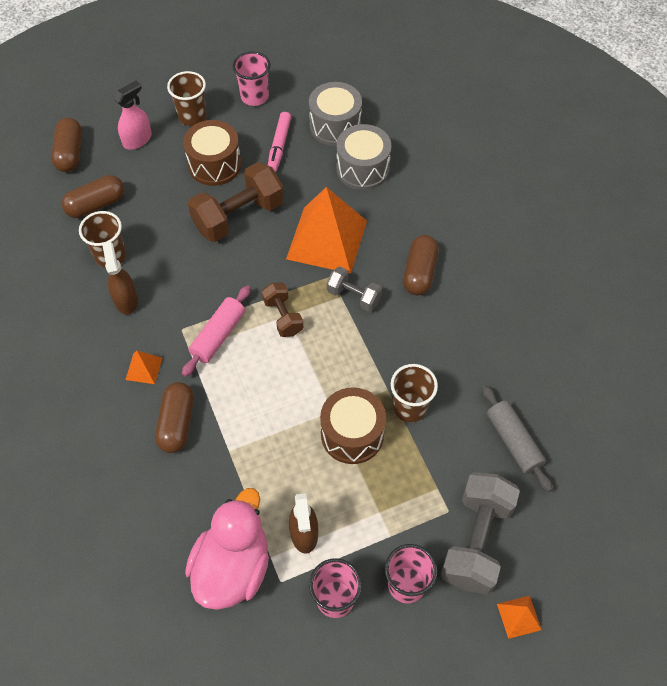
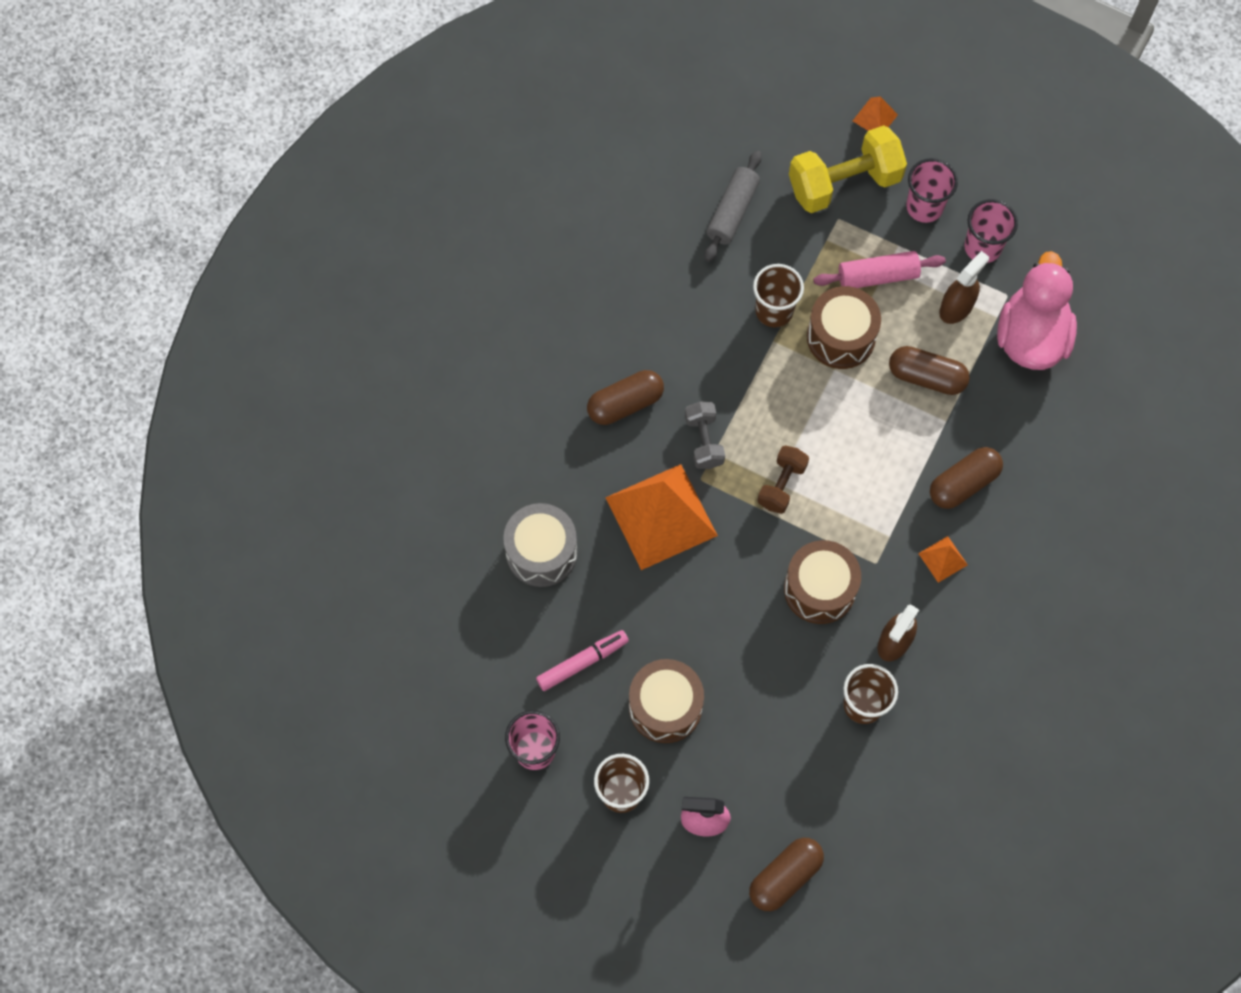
camera: 130 degrees left, 10 degrees up
brown capsule [62,175,124,218] -> brown capsule moved to [889,346,970,395]
pink rolling pin [182,285,251,377] -> pink rolling pin moved to [813,251,946,288]
pink duck [185,488,269,610] -> pink duck turned 120 degrees clockwise [997,251,1077,370]
brown dumbbell [188,162,284,242] -> none
grey drum [309,82,362,146] -> none
grey dumbbell [441,472,520,595] -> yellow dumbbell [789,125,907,213]
none -> brown drum [784,540,861,624]

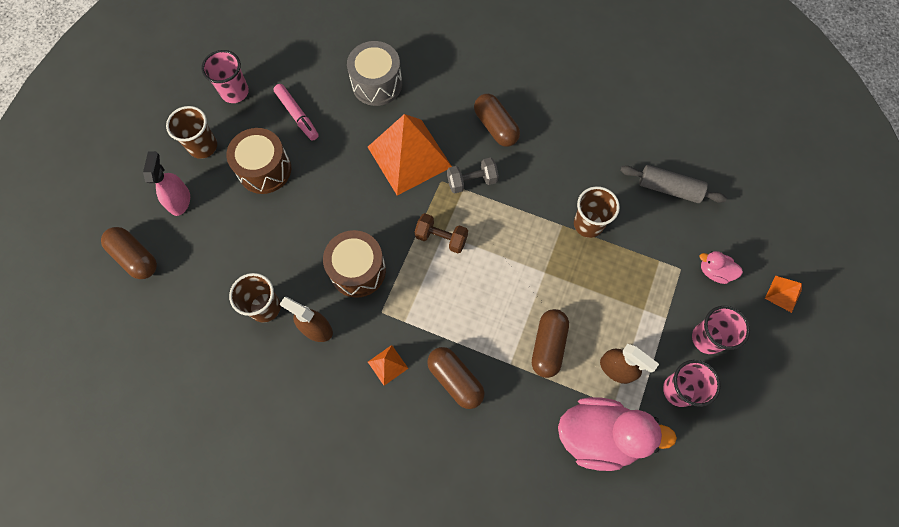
camera: 85 degrees right, 0 degrees up
yellow dumbbell [789,125,907,213] -> pink duck [700,251,743,284]
brown drum [807,286,881,369] -> none
pink rolling pin [813,251,946,288] -> none

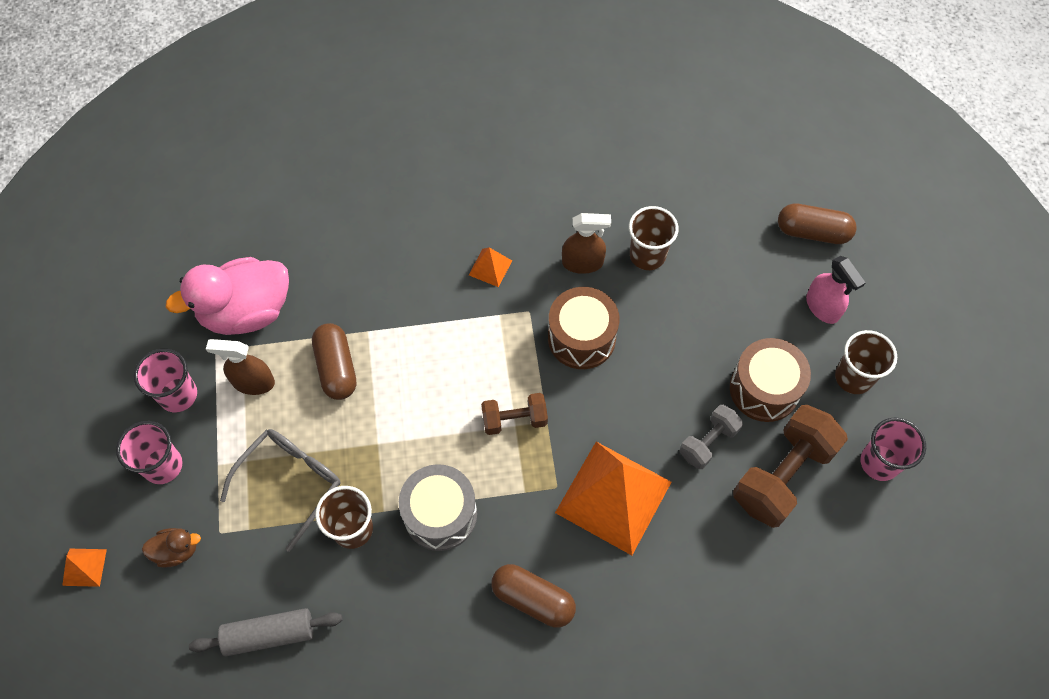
camera: 150 degrees right, 5 degrees down
pink marker [274,84,319,141] -> brown dumbbell [733,405,848,528]
grey drum [347,41,402,106] -> grey drum moved to [399,464,477,551]
brown capsule [427,347,484,409] -> none
grey dumbbell [447,158,499,193] -> grey dumbbell moved to [680,405,743,469]
pink duck [700,251,743,284] -> brown duck [142,528,201,568]
none -> grey glasses [220,429,341,552]

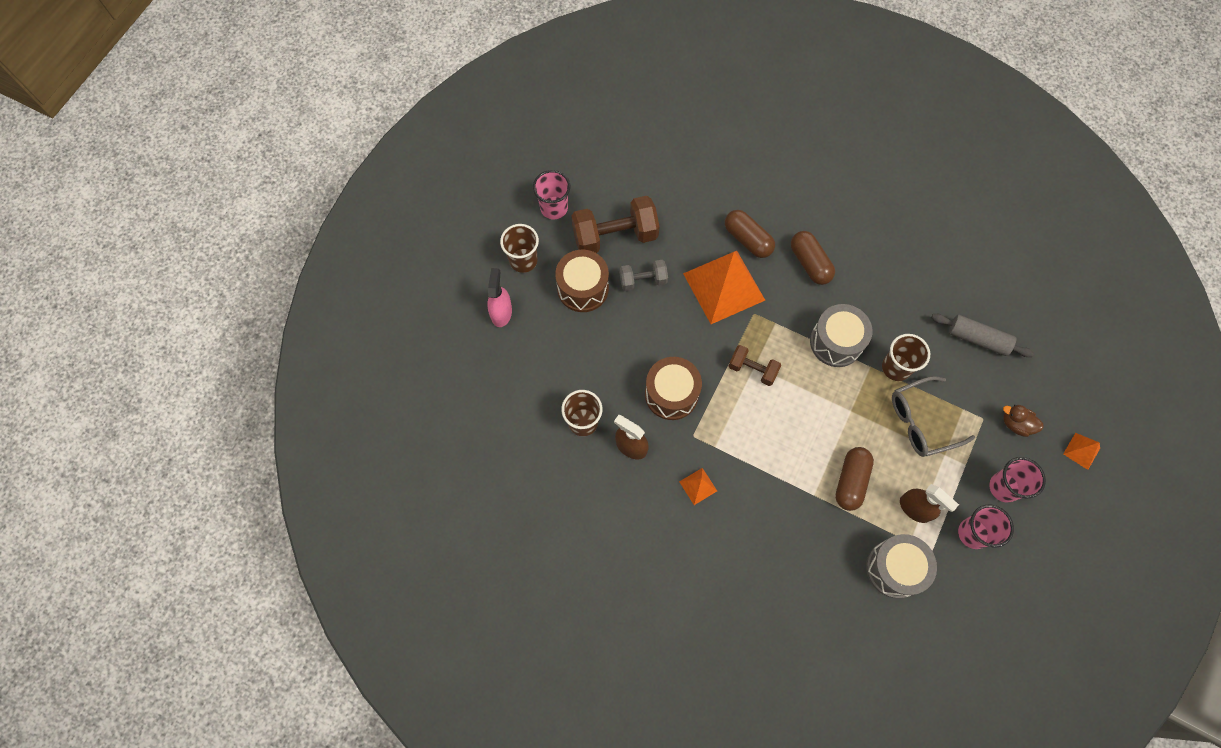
camera: 145 degrees left, 5 degrees up
pink duck [166,257,289,335] -> grey drum [866,534,937,599]
brown capsule [778,203,857,244] -> brown capsule moved to [725,210,775,258]

